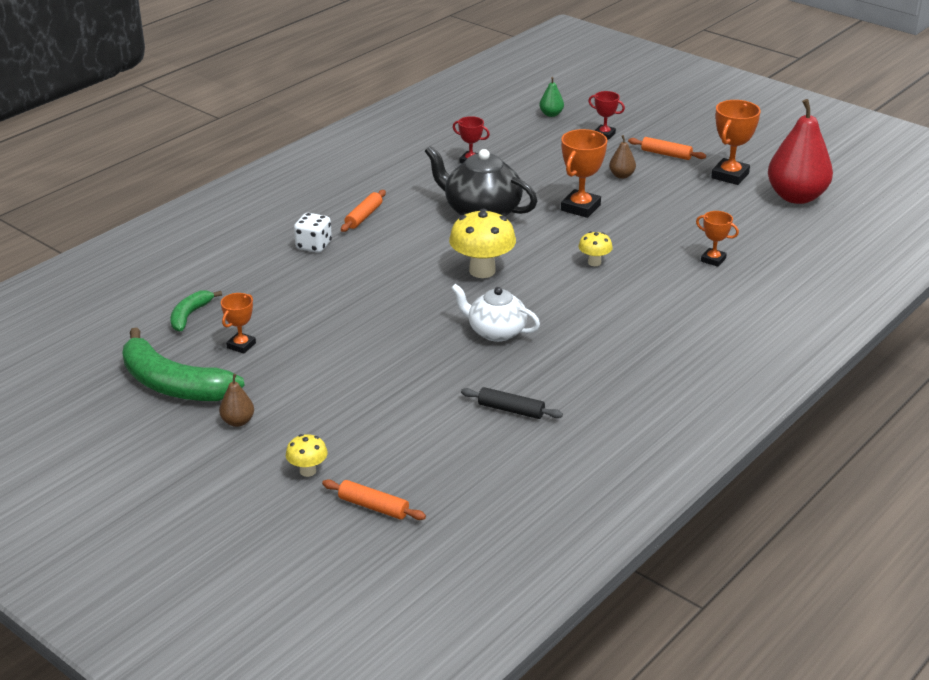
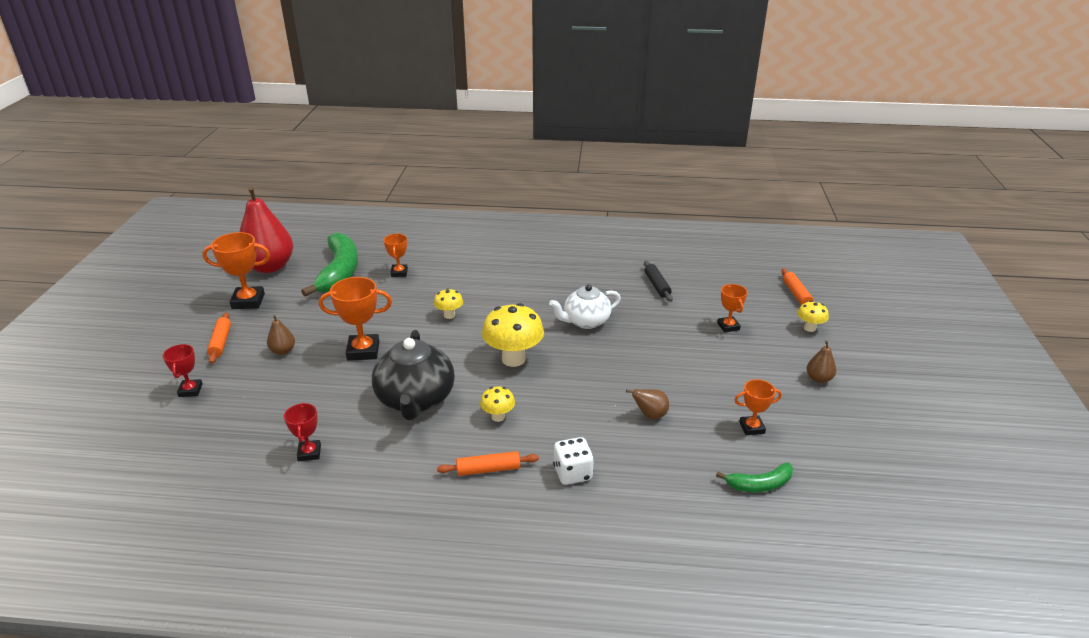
camera: 125 degrees left, 0 degrees up
green banana [122,328,245,401] -> green banana moved to [301,233,358,297]
white teapot [451,284,540,342] -> white teapot turned 75 degrees clockwise [549,284,621,329]
green pear [539,77,564,117] -> none
none -> yellow mushroom [480,386,515,422]
none -> brown pear [626,389,669,419]
none -> orange trophy [717,284,748,333]

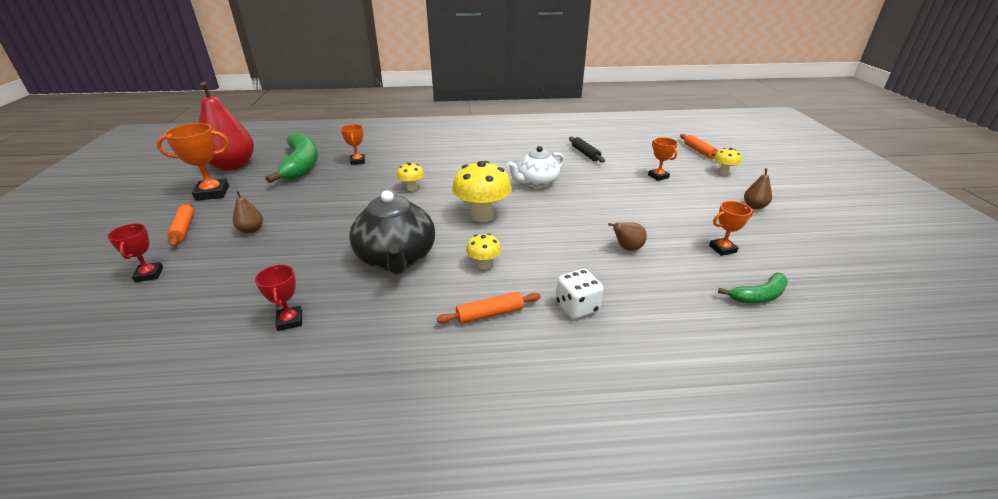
camera: 10 degrees left, 0 degrees up
orange trophy [319,277,392,361] -> none

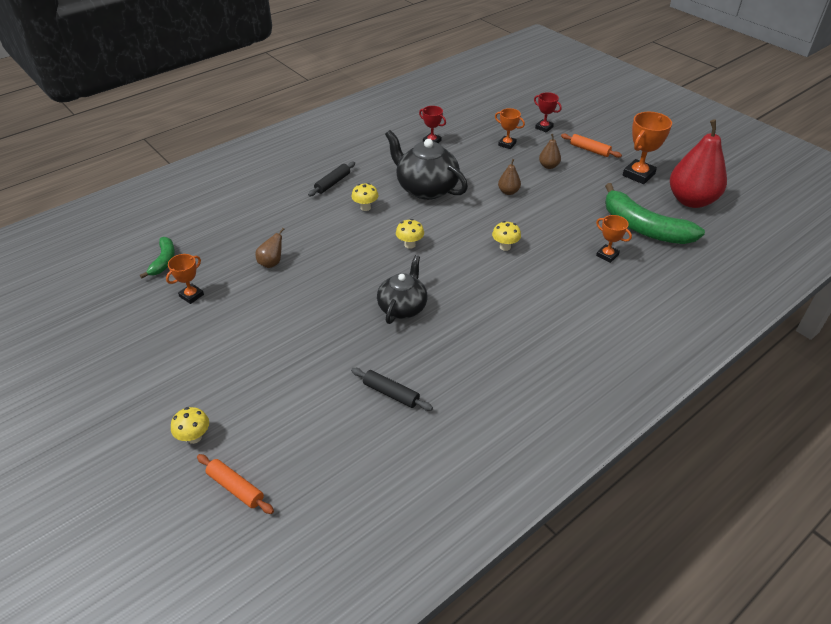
camera: 145 degrees right, 10 degrees up
orange rolling pin [437,292,541,324] -> black rolling pin [308,162,355,196]
yellow mushroom [452,161,512,222] -> yellow mushroom [396,219,424,249], size x0.52
white teapot [507,146,565,188] -> black teapot [377,255,427,324]
white dice [556,269,603,319] -> none
orange trophy [648,137,678,181] -> orange trophy moved to [495,108,525,149]
green banana [718,273,788,303] -> green banana turned 150 degrees clockwise [140,237,175,278]
brown pear [744,168,772,209] -> brown pear moved to [498,159,521,195]

